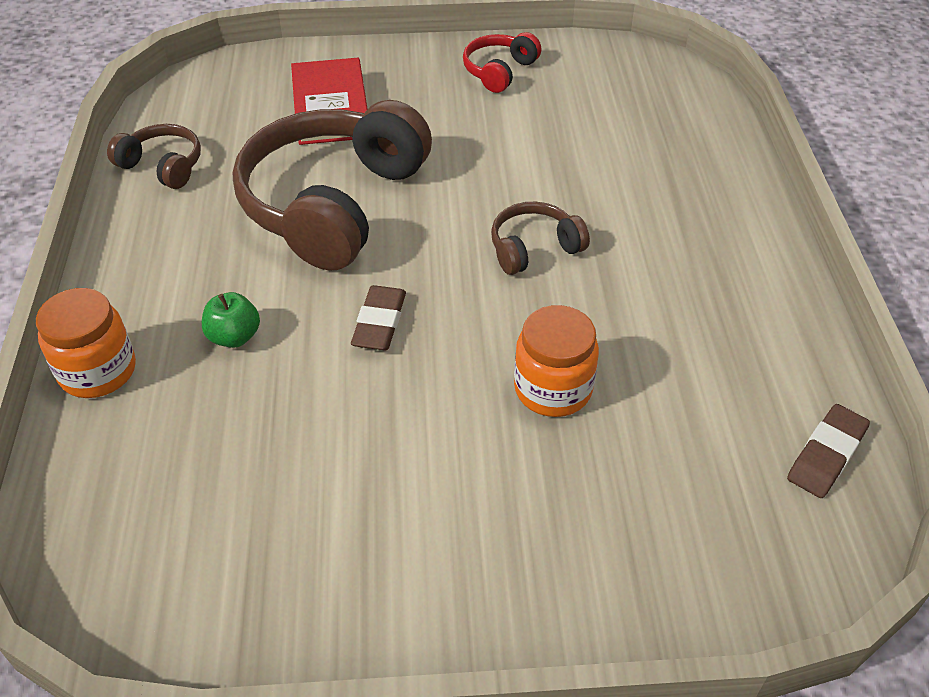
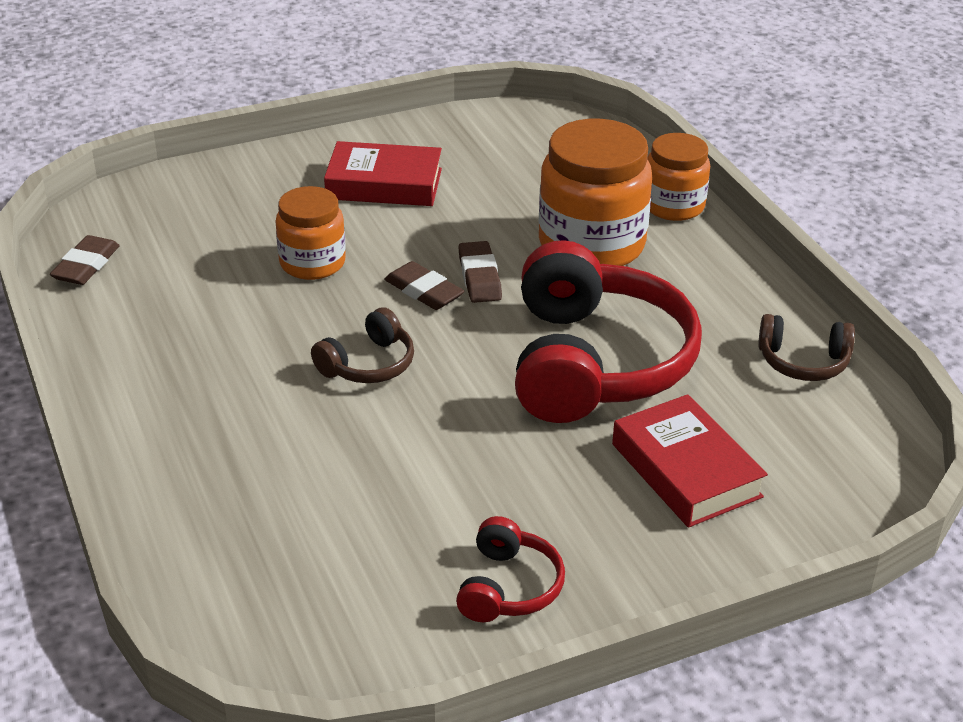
camera: 160 degrees right, 10 degrees down
green apple [202,292,260,348] -> orange jar [539,119,652,266]
brown headphones [233,100,432,270] -> red headphones [515,240,702,423]
none -> red book [324,141,442,206]
none -> brown eraser [384,261,464,310]

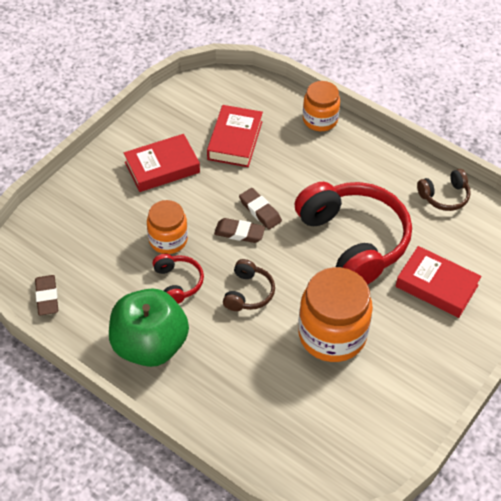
camera: 30 degrees left, 15 degrees up
red headphones [456,516,565,622] -> red headphones moved to [153,254,204,304]
orange jar [539,119,652,266] -> orange jar moved to [298,267,373,362]
none -> green apple [109,288,189,367]
none -> red book [207,105,263,167]

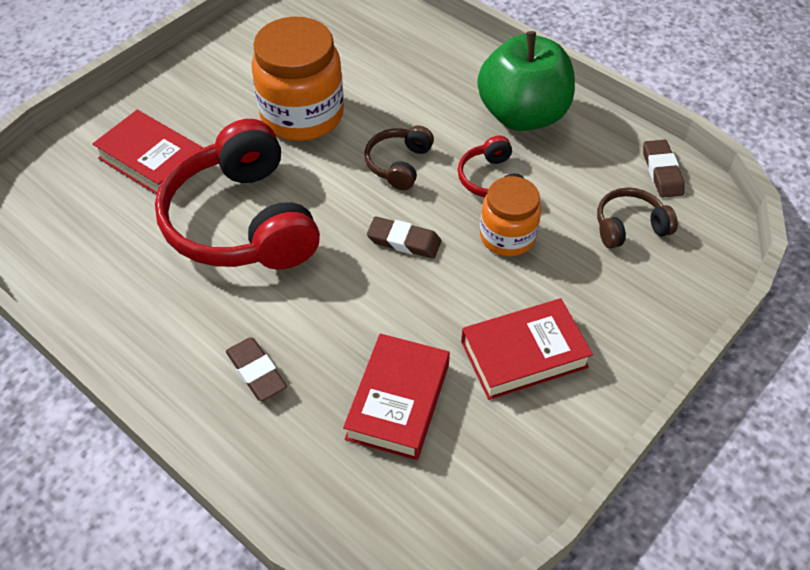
camera: 175 degrees left, 0 degrees up
brown eraser [239,188,282,229] -> brown eraser moved to [226,338,287,401]
orange jar [303,81,340,131] -> none
brown headphones [417,169,471,211] -> brown headphones moved to [597,187,678,248]

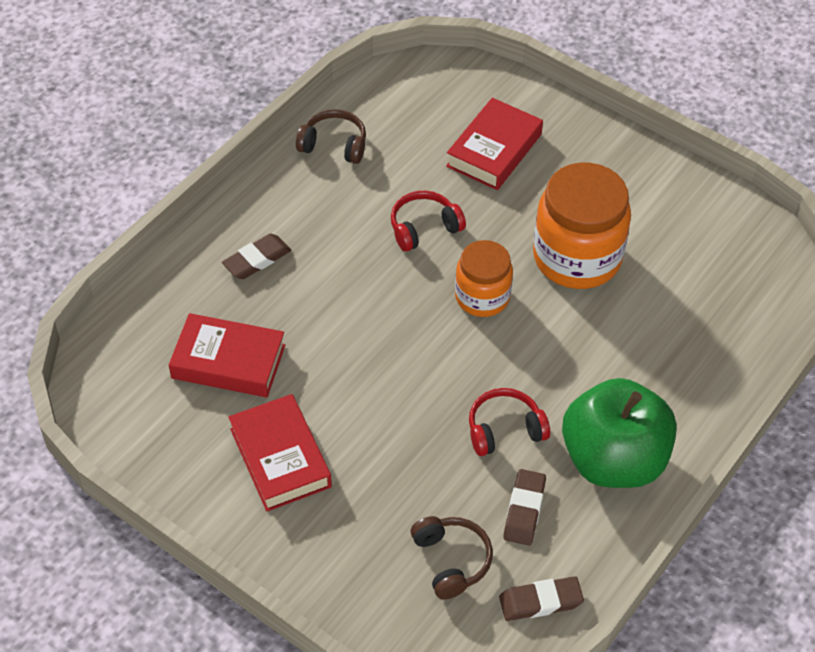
camera: 85 degrees right, 0 degrees up
red headphones [155,119,320,270] -> red headphones [391,191,466,252], size x0.46
brown headphones [365,125,434,190] -> brown headphones moved to [296,109,366,164]
brown eraser [367,216,441,259] -> brown eraser moved to [503,469,546,546]
orange jar [480,176,541,256] -> orange jar moved to [455,240,513,317]

